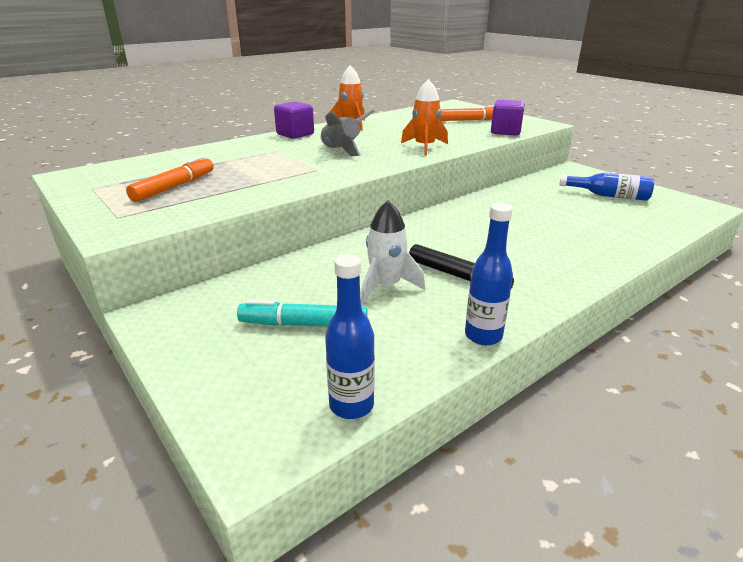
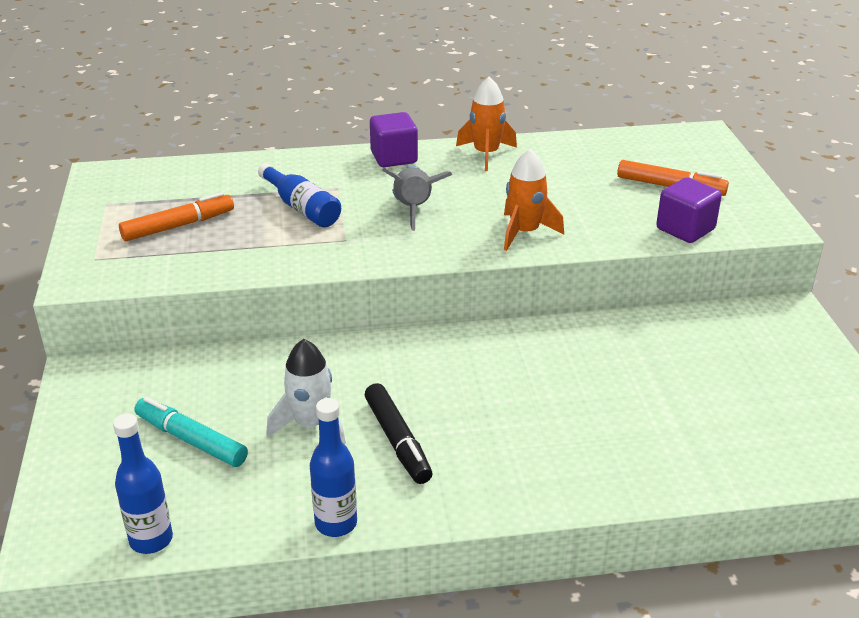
camera: 30 degrees right, 5 degrees up
blue bottle [559,173,654,201] -> blue bottle moved to [258,163,341,228]

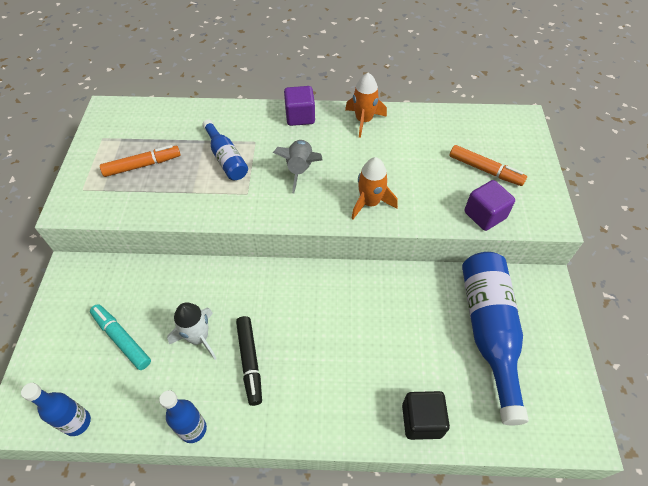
camera: 10 degrees right, 20 degrees up
none -> black cube [402,391,450,440]
none -> blue bottle [462,252,529,426]

